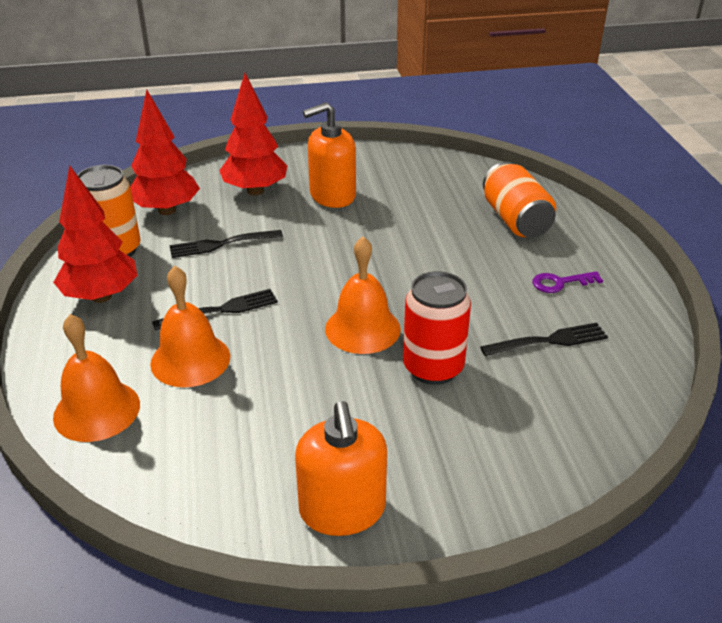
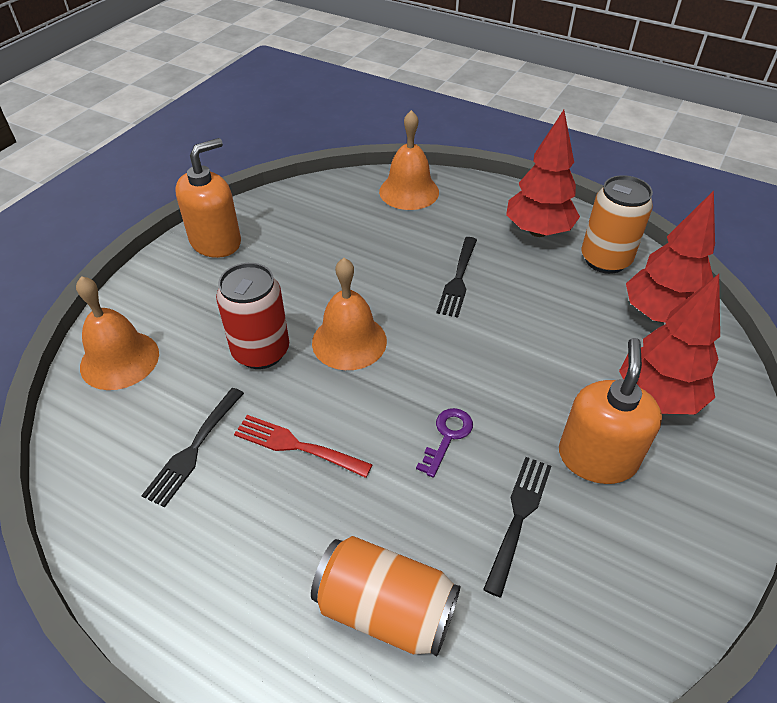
camera: 130 degrees right, 10 degrees up
orange bell [150,266,230,387] -> orange bell moved to [76,276,159,390]
black fork [170,230,283,258] -> black fork moved to [483,457,551,597]
orange soap dispenser [295,401,387,536] -> orange soap dispenser turned 105 degrees clockwise [175,138,241,258]
purple key [532,271,603,293] -> purple key moved to [416,408,473,478]
none -> red fork [234,415,373,478]

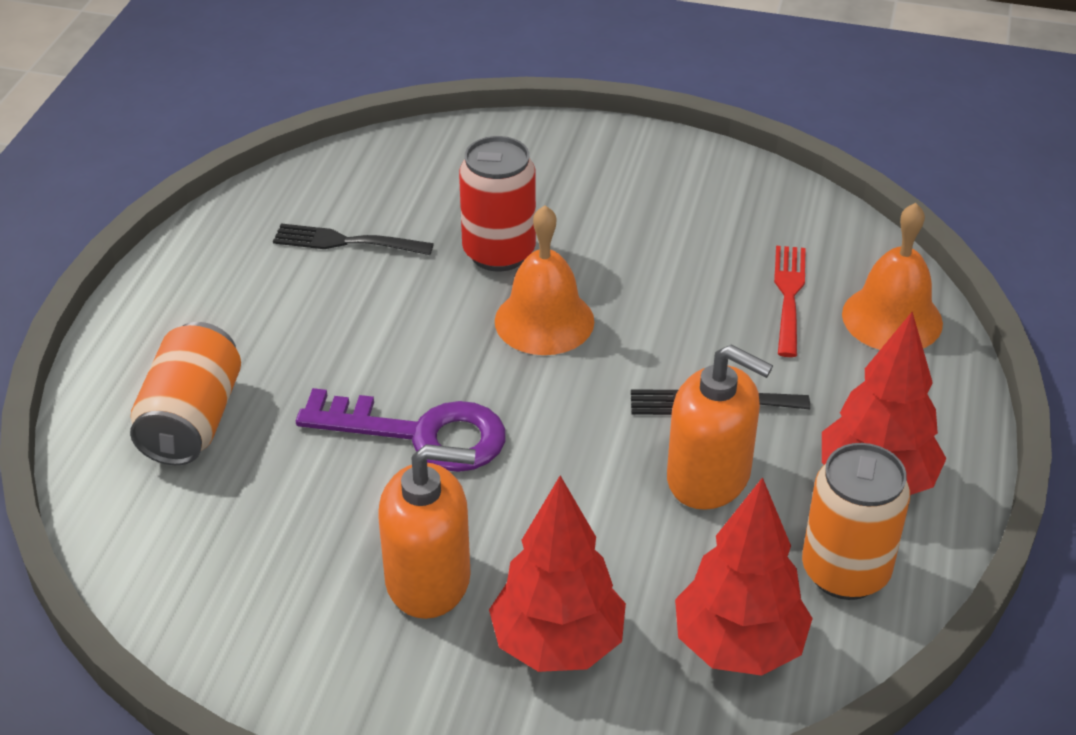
camera: 75 degrees right, 5 degrees down
orange bell [76,276,159,390] -> none
orange soap dispenser [175,138,241,258] -> orange soap dispenser moved to [667,345,773,510]
red fork [234,415,373,478] -> red fork moved to [774,246,806,357]
purple key [416,408,473,478] -> purple key [296,388,506,472], size x1.96
black fork [483,457,551,597] -> none

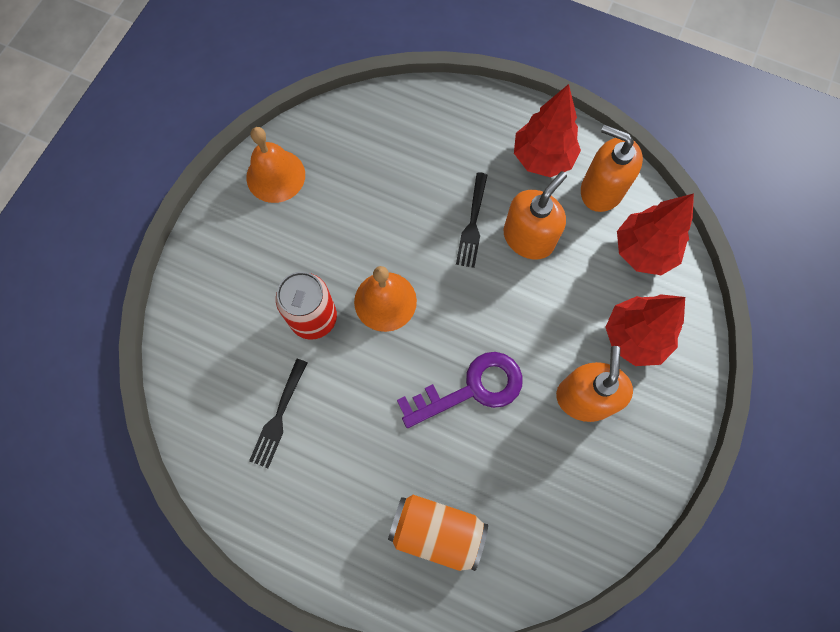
camera: 80 degrees left, 30 degrees up
purple key [296,388,506,472] -> purple key turned 45 degrees clockwise [397,352,523,428]
red fork [774,246,806,357] -> none
orange can [802,443,910,600] -> orange soap dispenser [581,125,643,212]
orange bell [842,203,943,350] -> orange bell moved to [246,127,305,203]

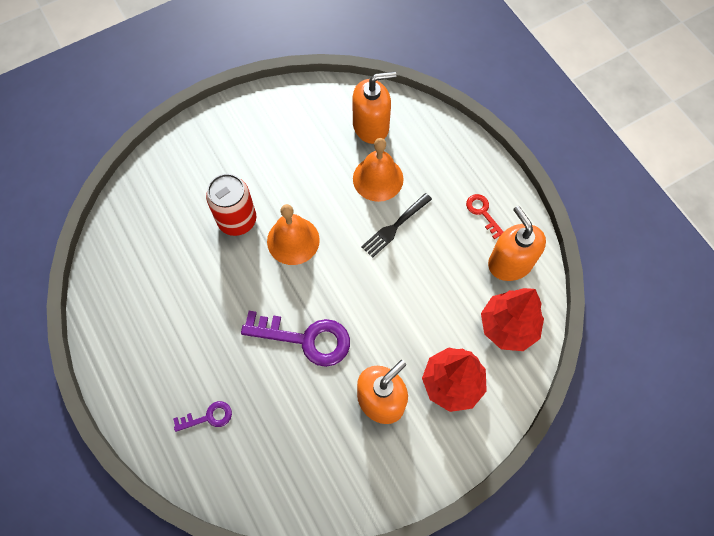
camera: 35 degrees right, 5 degrees down
orange bell [246,127,305,203] -> orange bell moved to [353,138,404,202]
black fork [249,359,308,468] -> none
orange can [388,495,488,571] -> purple key [173,401,232,432]
orange soap dispenser [504,171,567,259] -> orange soap dispenser moved to [353,71,396,144]
red tree [514,84,581,177] -> red key [466,194,503,239]

